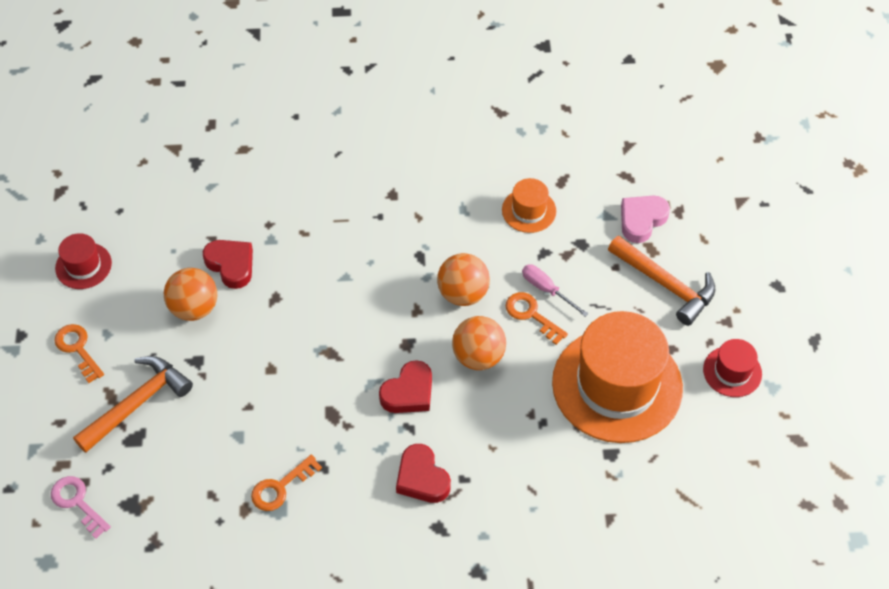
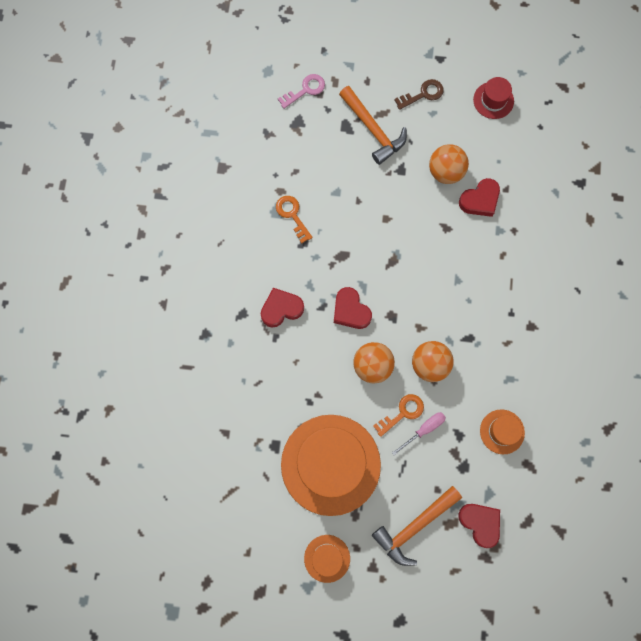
camera: 100 degrees right, 20 degrees up
orange key [55,324,104,383] -> brown key [394,79,444,110]
pink heart [621,195,670,243] -> red heart [458,504,500,548]
red hat [703,339,762,397] -> orange hat [304,535,350,583]

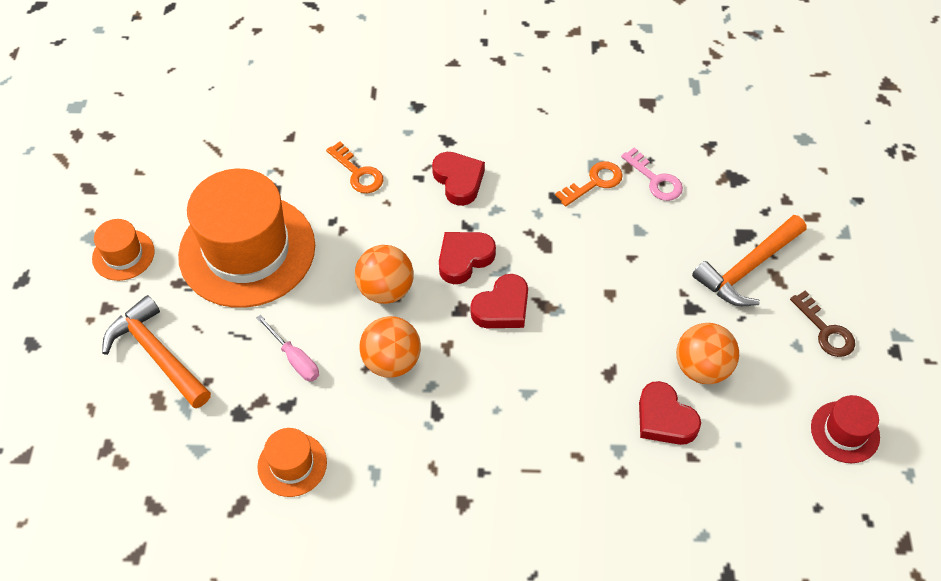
camera: 85 degrees right, 20 degrees down
pink key [278,74,325,109] -> pink key moved to [621,148,683,201]
orange key [373,394,424,437] -> orange key moved to [326,141,383,193]
red heart [458,504,500,548] -> red heart moved to [471,274,528,328]

